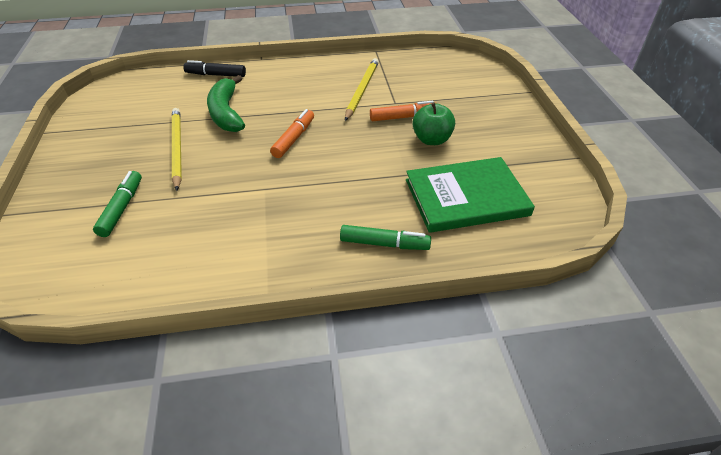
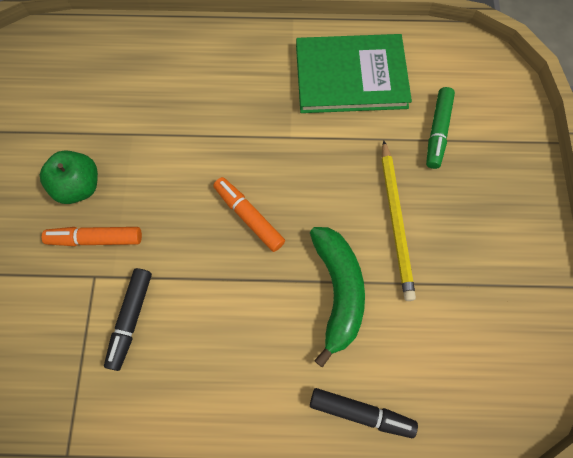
camera: 170 degrees left, 25 degrees up
orange marker [270,109,314,158] -> orange marker turned 105 degrees clockwise [213,177,285,252]
green marker [340,225,431,250] -> none
yellow pencil [345,58,379,121] -> black marker [104,268,152,371]
green book [406,157,535,233] -> green book moved to [296,34,412,113]

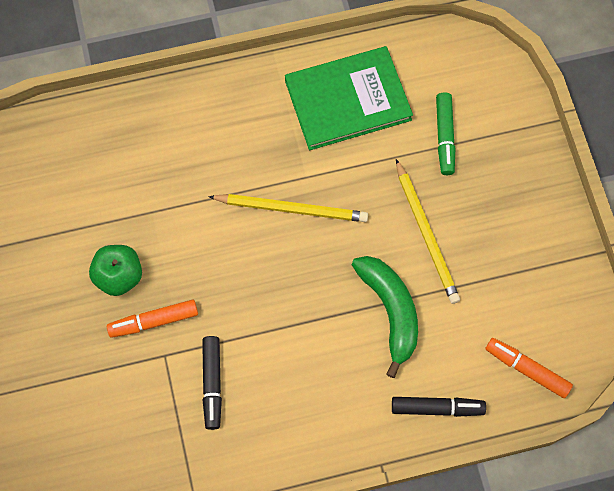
camera: 15 degrees left, 0 degrees up
orange marker [213,177,285,252] -> orange marker moved to [485,338,573,398]
none -> yellow pencil [208,194,368,222]

